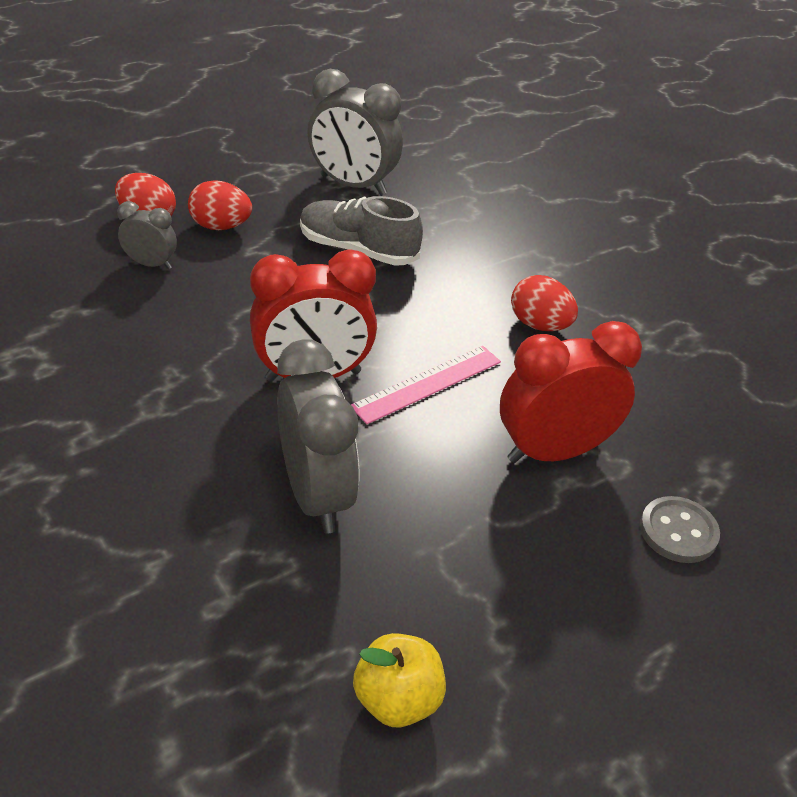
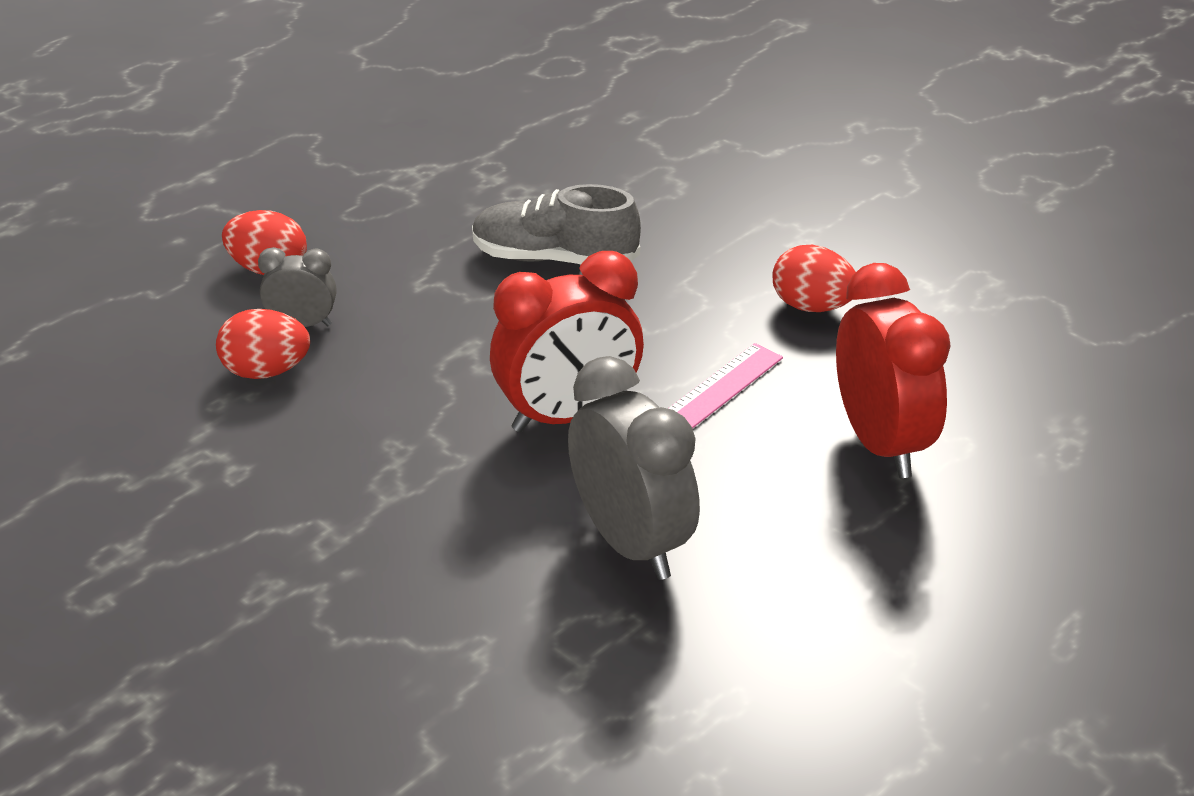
camera: 10 degrees left, 5 degrees down
red egg [188,180,252,230] -> red egg moved to [216,309,310,379]
grey clock [307,69,403,196] -> none
yellow apple [353,633,446,727] -> none
red clock [500,321,642,463] -> red clock turned 105 degrees clockwise [836,263,951,478]
grey button [640,496,720,563] -> none

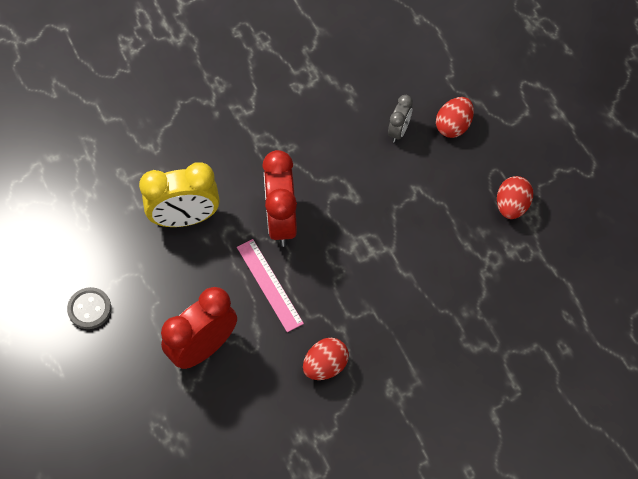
camera: 110 degrees right, 25 degrees up
red egg [216,309,310,379] -> red egg moved to [497,176,533,219]
grey shoe [472,184,641,264] -> none
grey clock [568,356,700,580] -> yellow clock [139,162,220,227]
red clock [836,263,951,478] -> red clock turned 135 degrees clockwise [161,287,237,369]
none -> grey button [67,287,111,329]

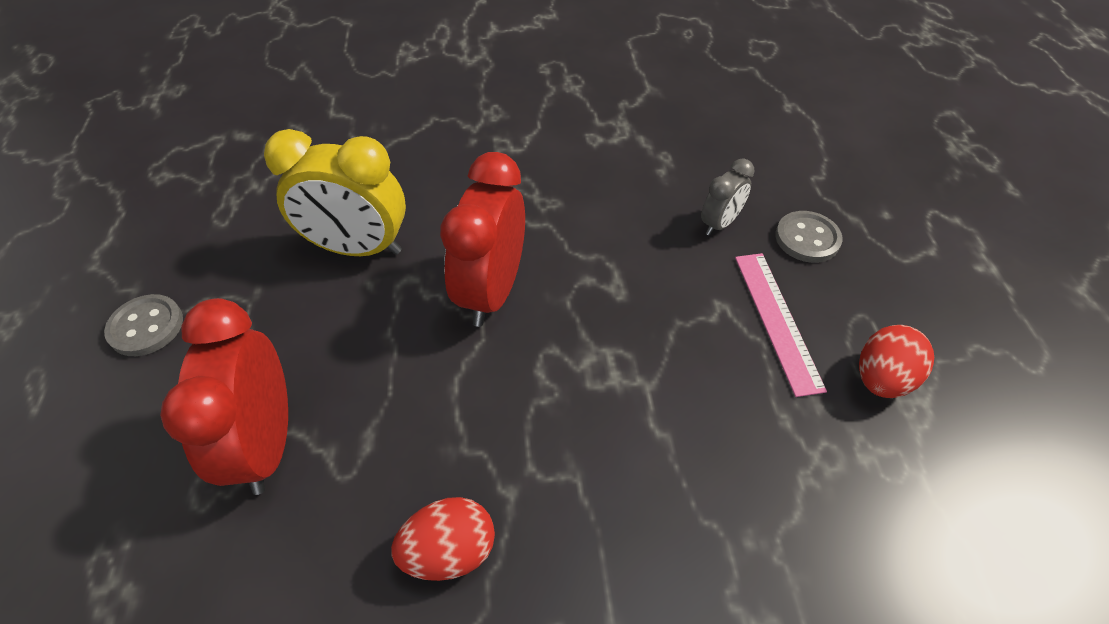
camera: 20 degrees right, 10 degrees down
red clock [161,287,237,369] -> red clock turned 75 degrees counterclockwise [160,298,288,495]
pink ruler [237,239,304,332] -> pink ruler moved to [735,253,827,397]
red egg [436,97,474,138] -> grey button [775,211,843,263]

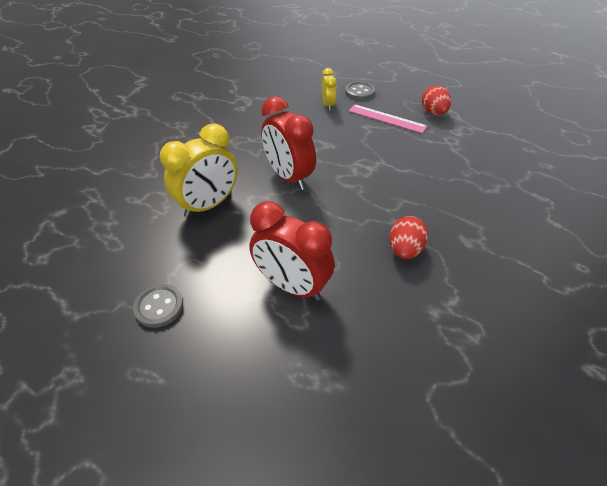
camera: 50 degrees left, 5 degrees down
grey clock [701,158,755,236] -> yellow clock [322,68,337,111]

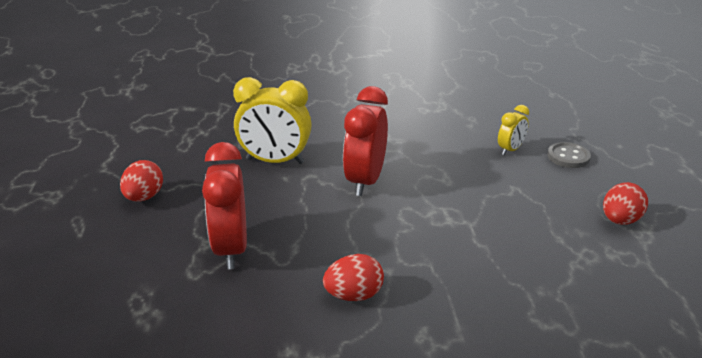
camera: 50 degrees right, 15 degrees down
grey button [133,284,183,328] -> red egg [120,160,163,202]
pink ruler [349,104,427,133] -> none

